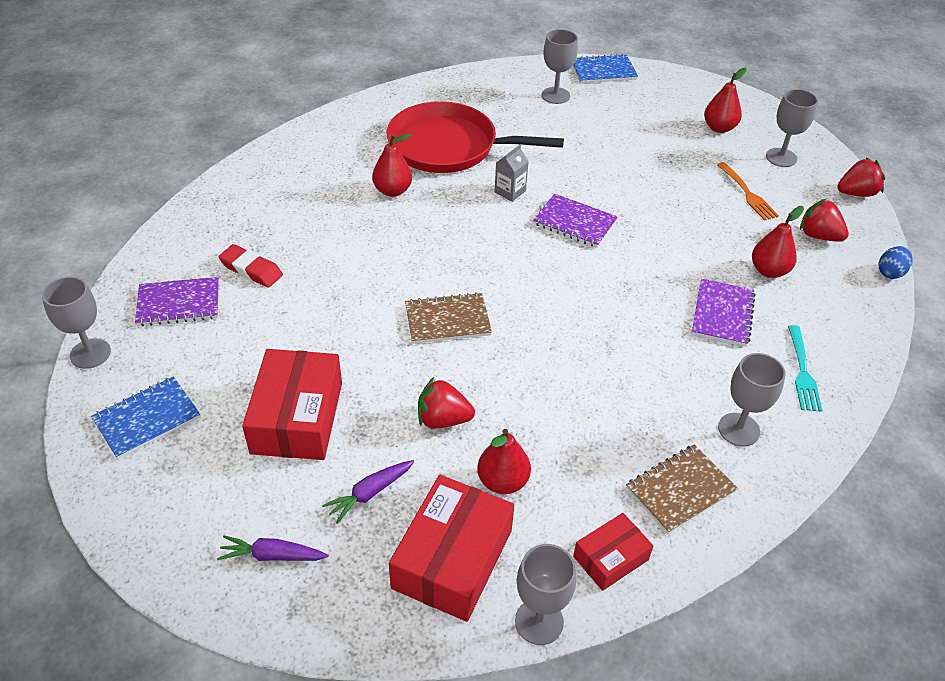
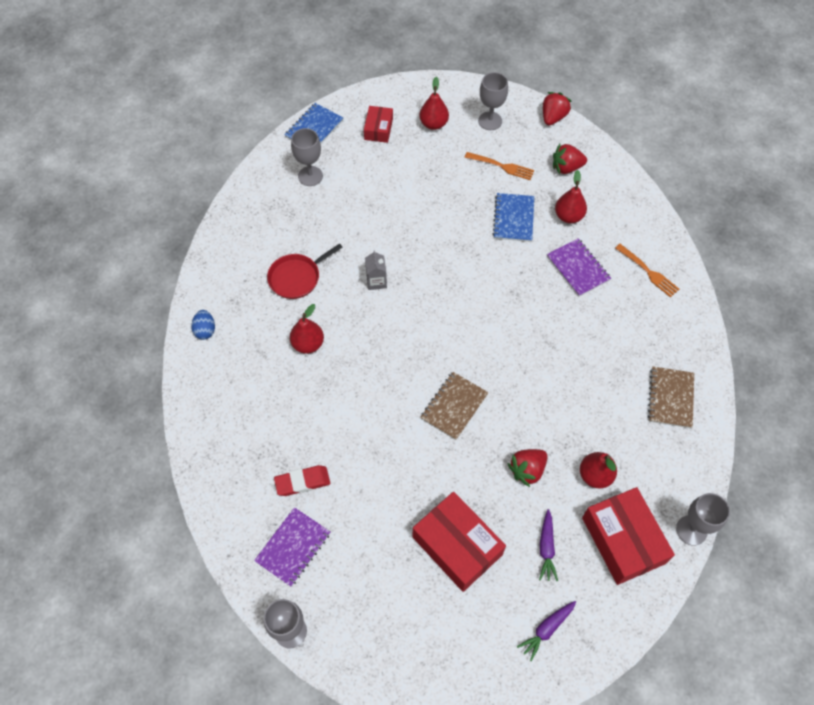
camera: 45 degrees left, 15 degrees up
blue notebook [91,376,200,459] -> blue notebook moved to [493,193,534,242]
red pan [387,101,564,173] -> red pan [267,244,343,299], size x0.55
purple notebook [533,194,618,248] -> none
red box [573,513,653,591] -> red box moved to [364,106,393,143]
grey goblet [718,353,785,447] -> none
turquoise fork [788,325,822,412] -> orange fork [615,244,679,298]
blue egg [878,246,913,279] -> blue egg moved to [191,310,215,340]

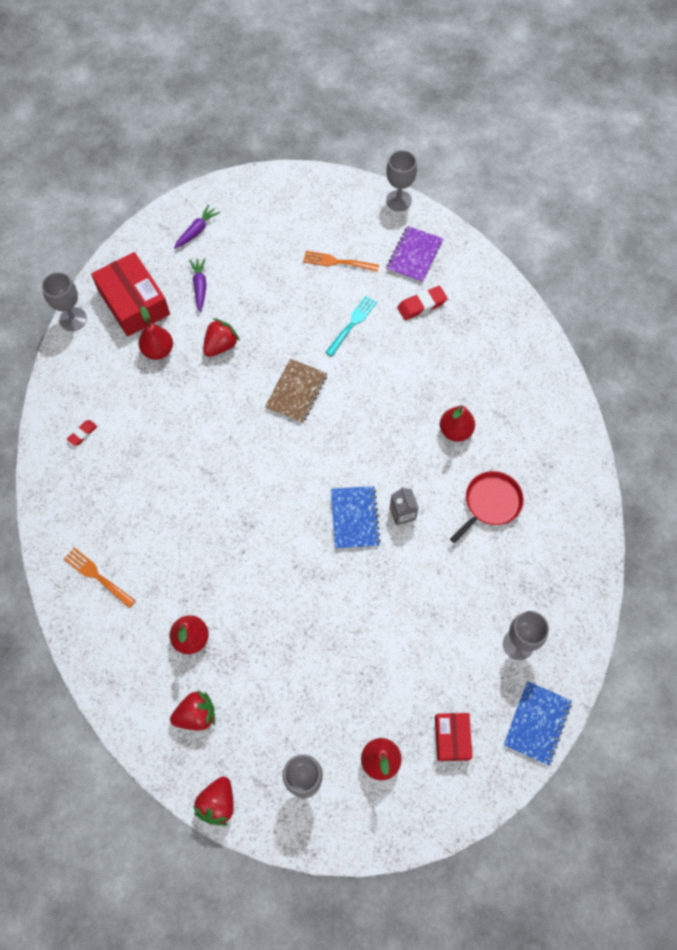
camera: 170 degrees right, 5 degrees up
blue egg [191,310,215,340] -> none
red box [413,492,506,592] -> none
orange fork [464,152,534,180] -> orange fork moved to [303,251,379,272]
blue notebook [493,193,534,242] -> blue notebook moved to [331,486,381,549]
purple notebook [547,238,611,297] -> none
brown notebook [648,366,694,428] -> red eraser [67,420,97,446]
none -> turquoise fork [325,295,377,356]

